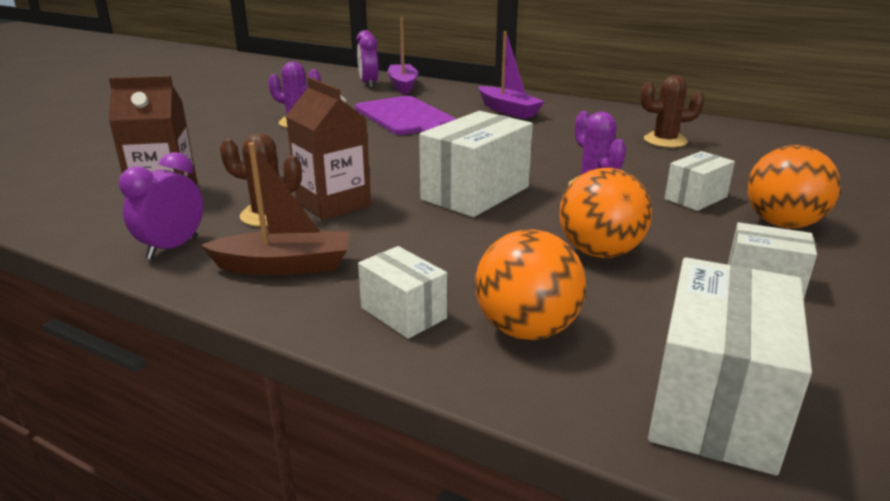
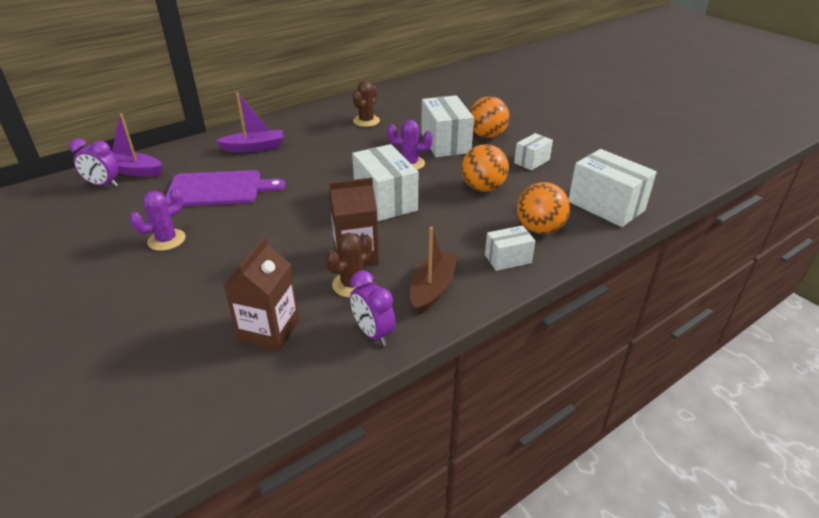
camera: 65 degrees left, 10 degrees up
white box [665,151,735,211] -> white box [421,95,474,157], size x1.79

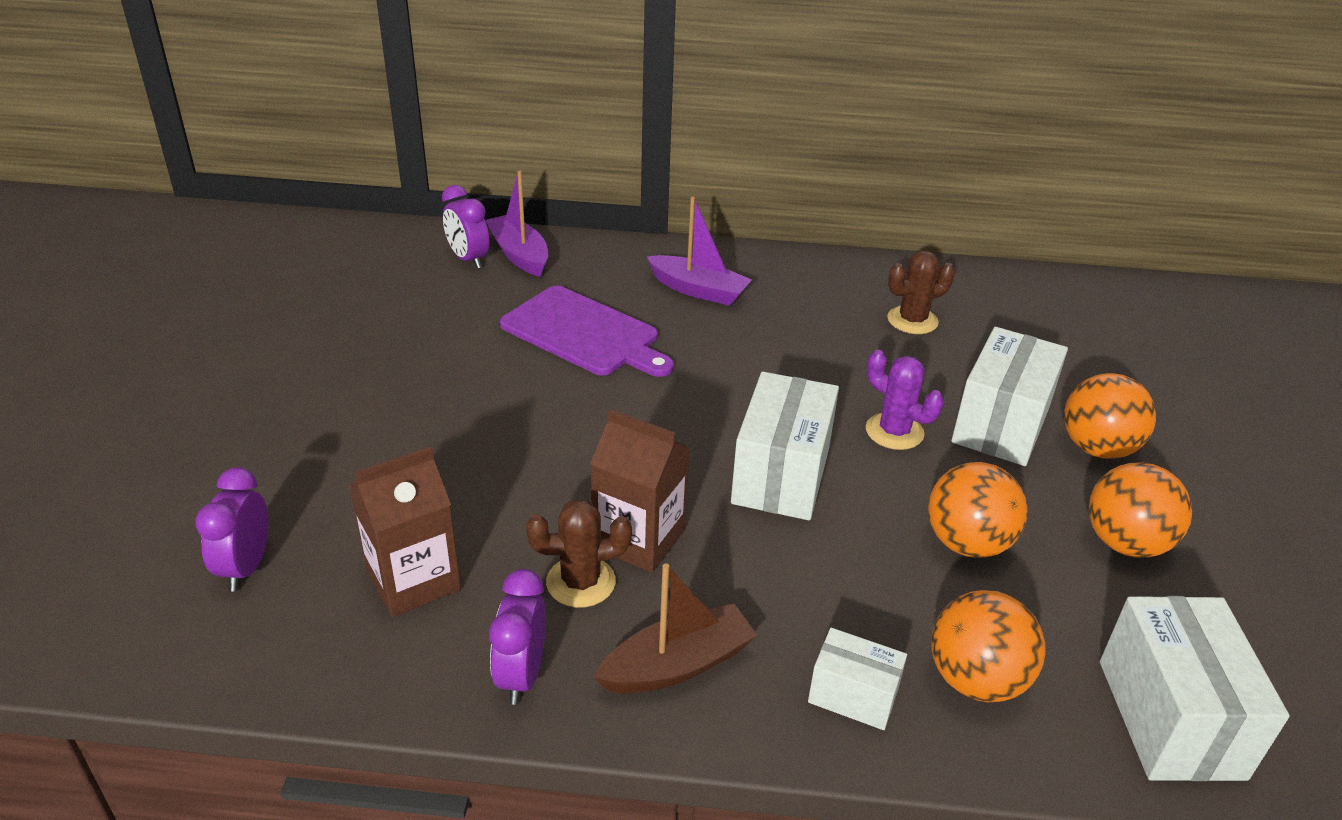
camera: 40 degrees right, 0 degrees up
purple cactus [130,188,186,251] -> none
white box [514,133,553,171] -> orange ball [1089,462,1192,558]
none -> purple clock [195,467,268,592]

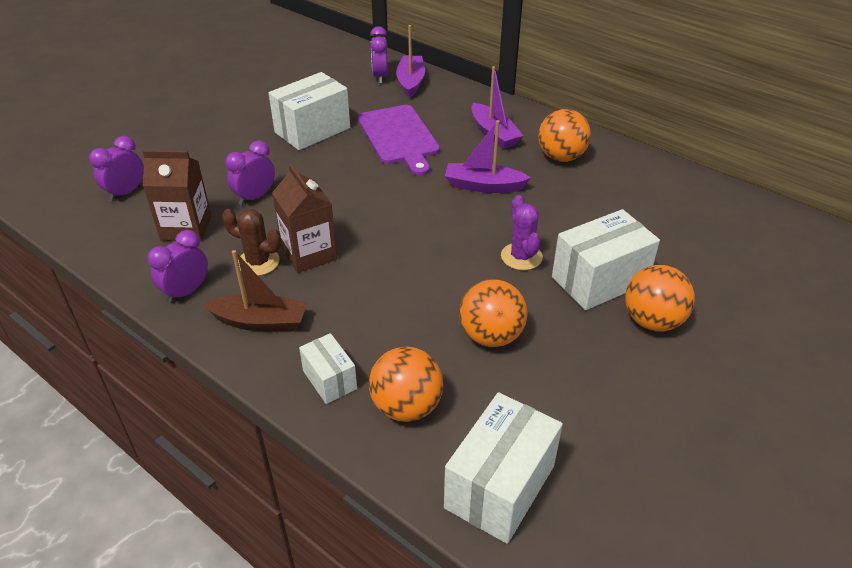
camera: 35 degrees right, 5 degrees up
white box [731,372,839,520] -> white box moved to [268,72,350,150]
brown cactus [887,251,955,334] -> none
orange ball [1089,462,1192,558] -> orange ball moved to [538,109,591,162]
none -> purple clock [225,140,275,205]
none -> purple boat [445,120,531,193]

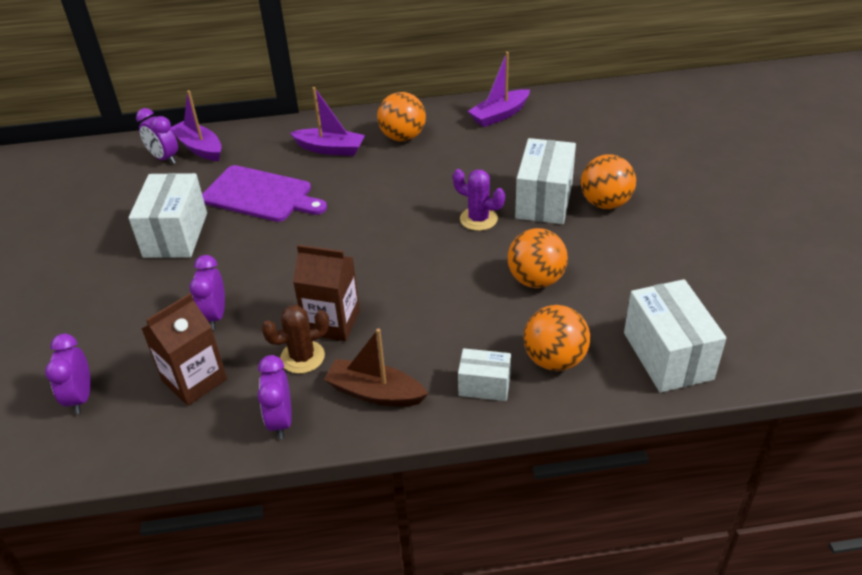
camera: 45 degrees left, 0 degrees up
brown boat [203,250,307,331] -> brown boat turned 120 degrees counterclockwise [324,329,428,406]
purple boat [445,120,531,193] -> purple boat moved to [468,52,530,127]

